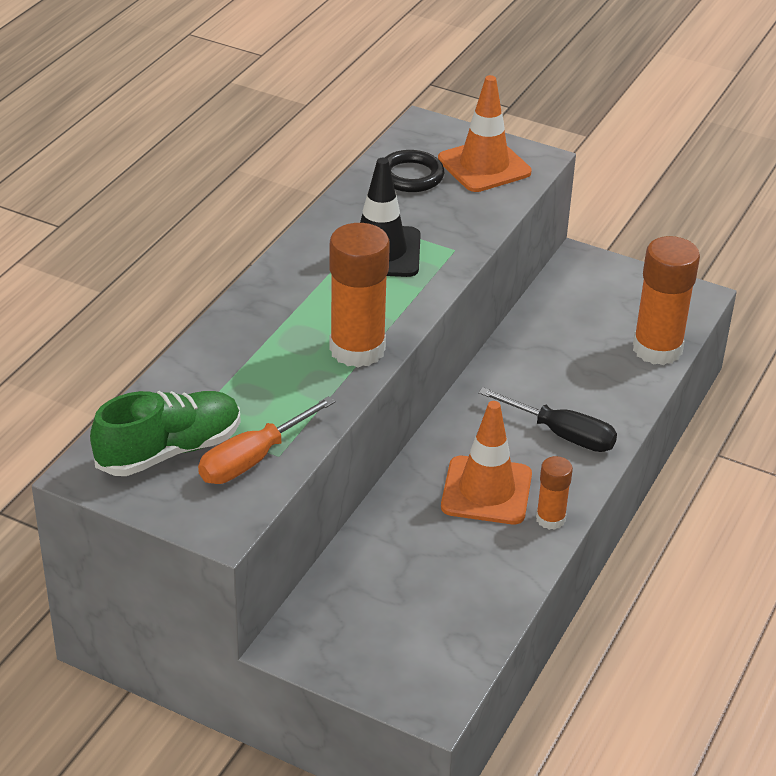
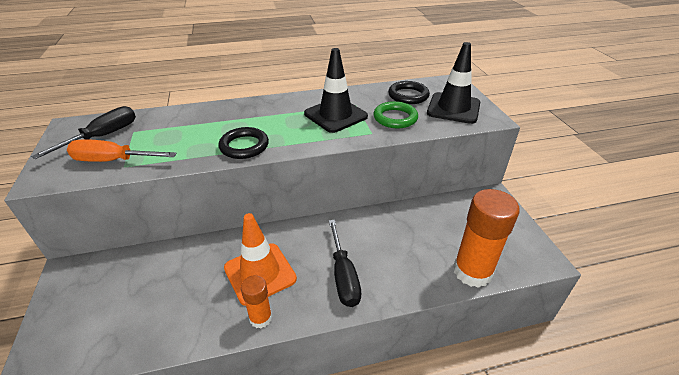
camera: 50 degrees right, 0 degrees up
green shoe [90,391,241,476] -> black screwdriver [31,106,136,159]
orange glue stick [330,223,390,367] -> black ring [218,127,269,159]
orange traffic cone [438,75,531,192] -> black traffic cone [427,42,480,124]
none -> green ring [373,101,418,128]

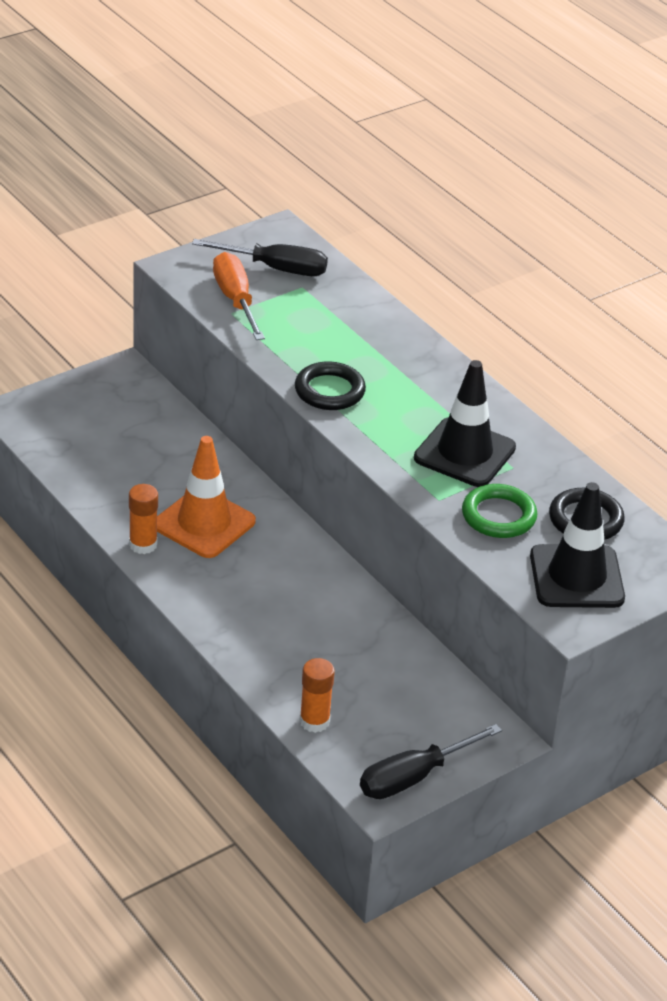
camera: 65 degrees right, 0 degrees up
black screwdriver [329,220,361,307] -> black screwdriver moved to [360,724,502,799]
orange glue stick [453,189,520,288] -> orange glue stick [299,658,335,733], size x0.53

